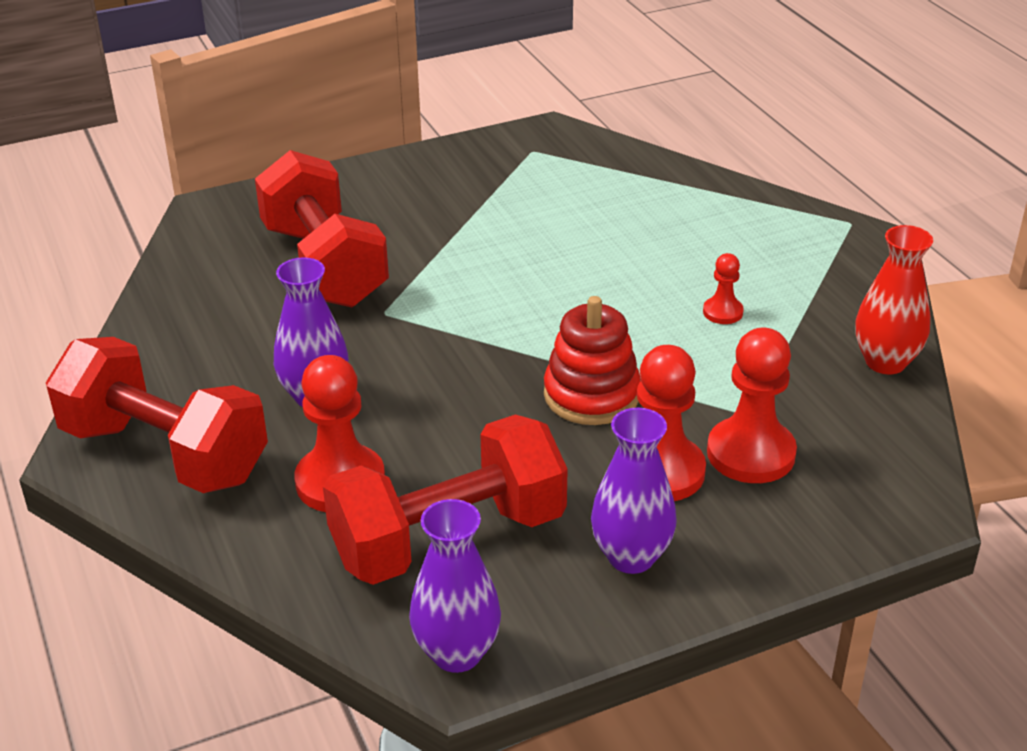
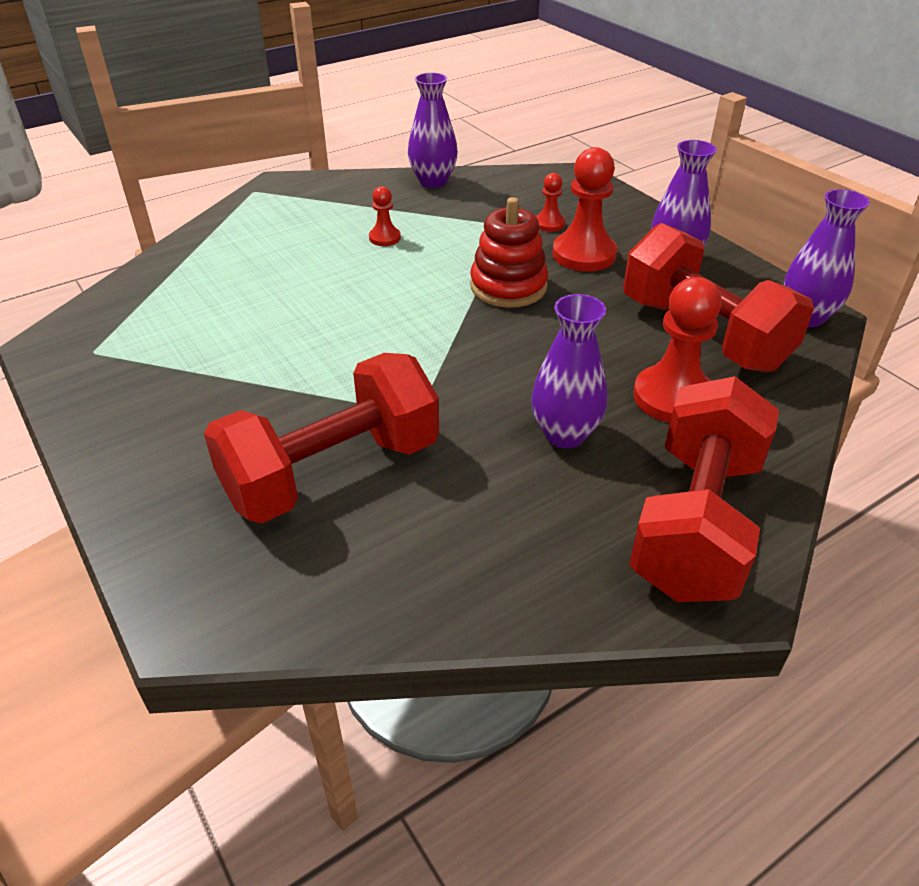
camera: 100 degrees left, 5 degrees up
red pawn [707,328,797,483] -> red pawn [536,173,565,232], size x0.51
red vase [855,225,933,374] -> purple vase [408,72,458,188]

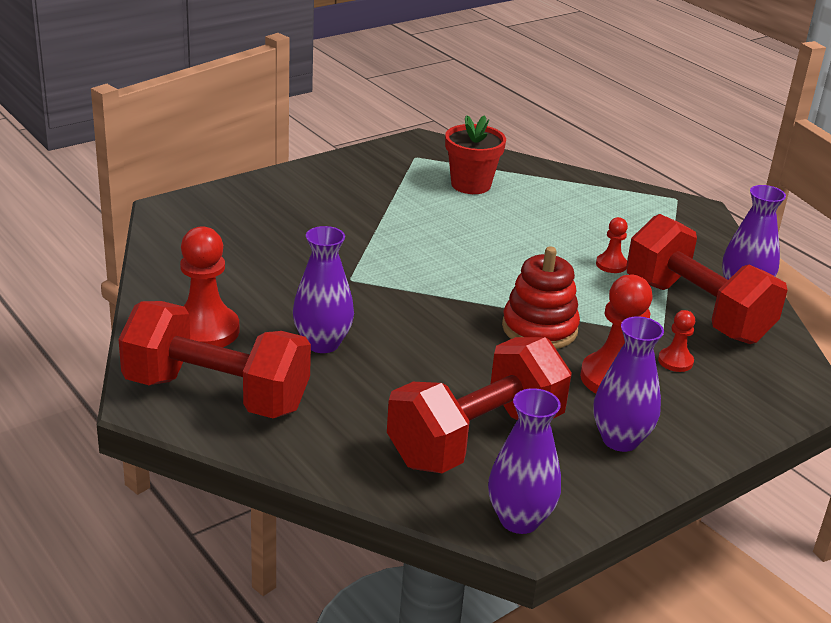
camera: 85 degrees right, 10 degrees down
red dumbbell [204,353,439,524] -> red dumbbell moved to [626,214,788,344]
red pawn [633,277,722,423] -> red pawn moved to [180,226,239,347]
none -> red flower pot [445,115,506,194]

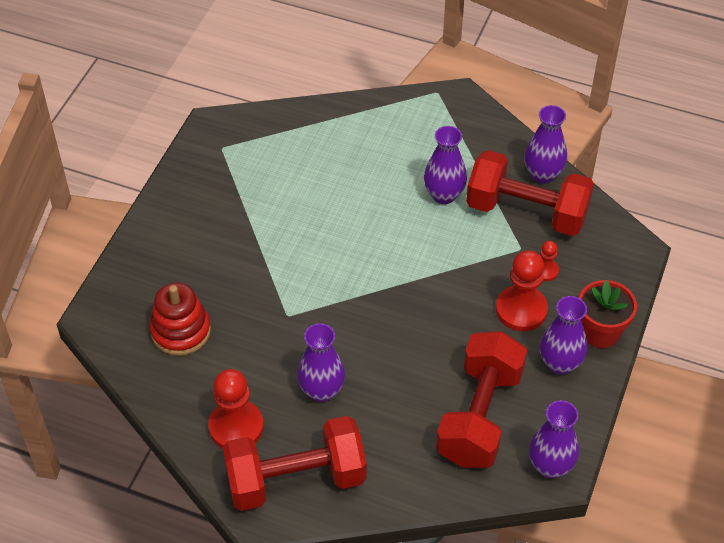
camera: 30 degrees left, 20 degrees up
red flower pot [445,115,506,194] -> red flower pot moved to [579,280,637,348]
red stacking toy [502,247,580,349] -> red stacking toy moved to [149,283,211,356]
red pawn [596,217,628,273] -> purple vase [424,126,467,204]

